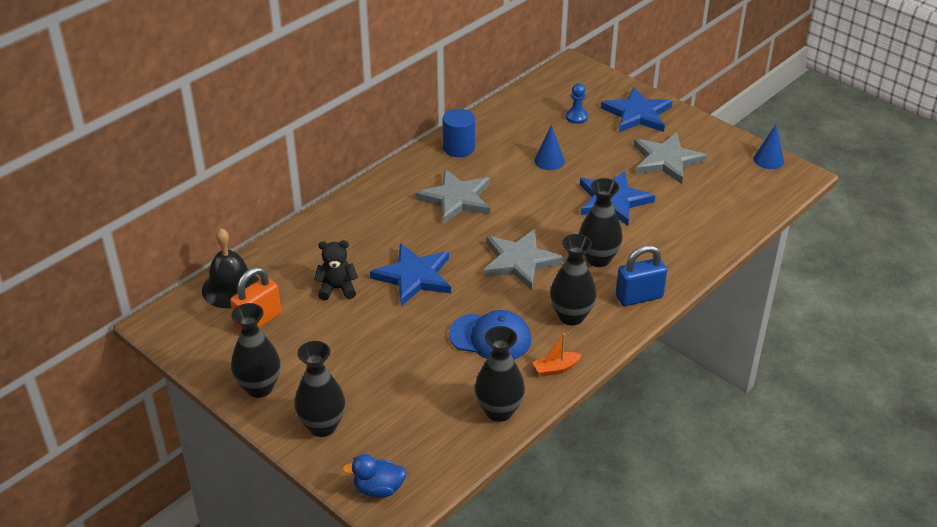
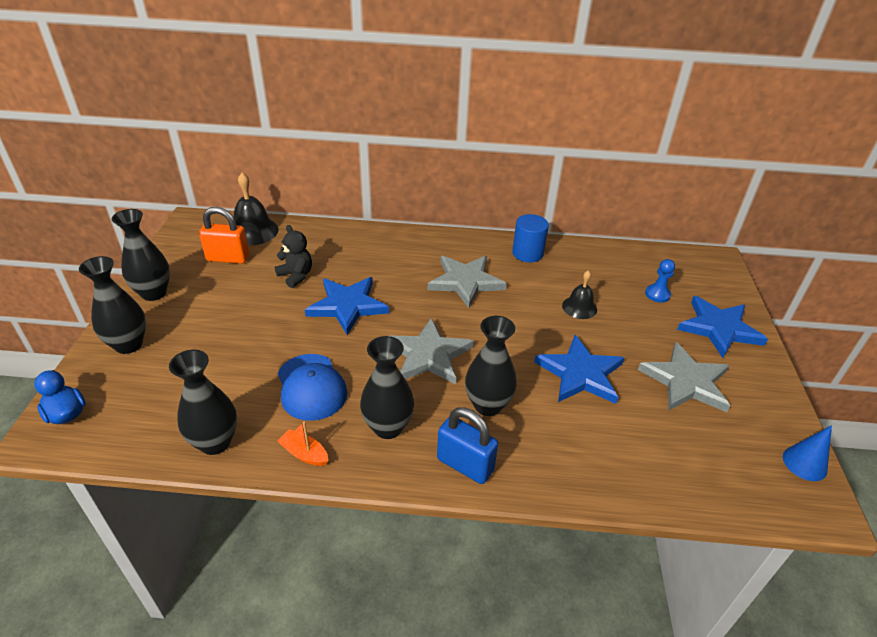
camera: 50 degrees right, 0 degrees up
blue cone [534,125,565,170] -> black bell [562,270,597,319]

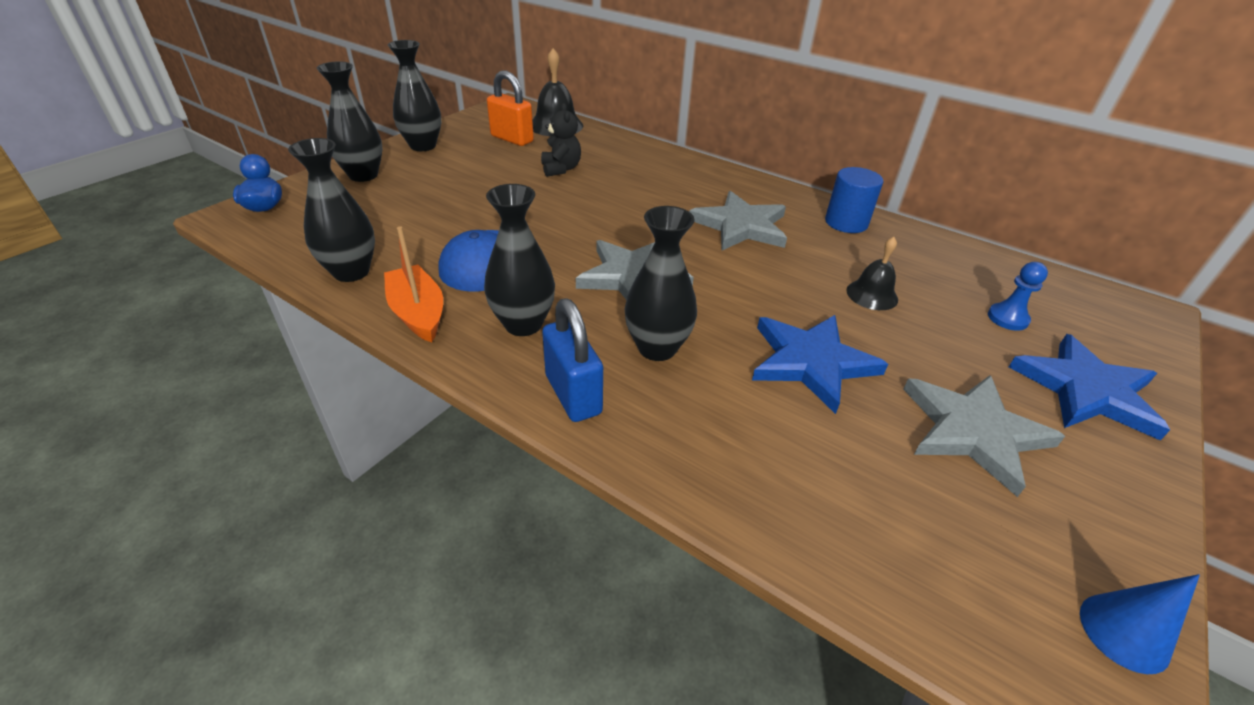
camera: 30 degrees right, 0 degrees up
orange boat [277,422,328,466] -> orange boat [384,226,443,342], size x1.59
blue star [305,277,389,335] -> none

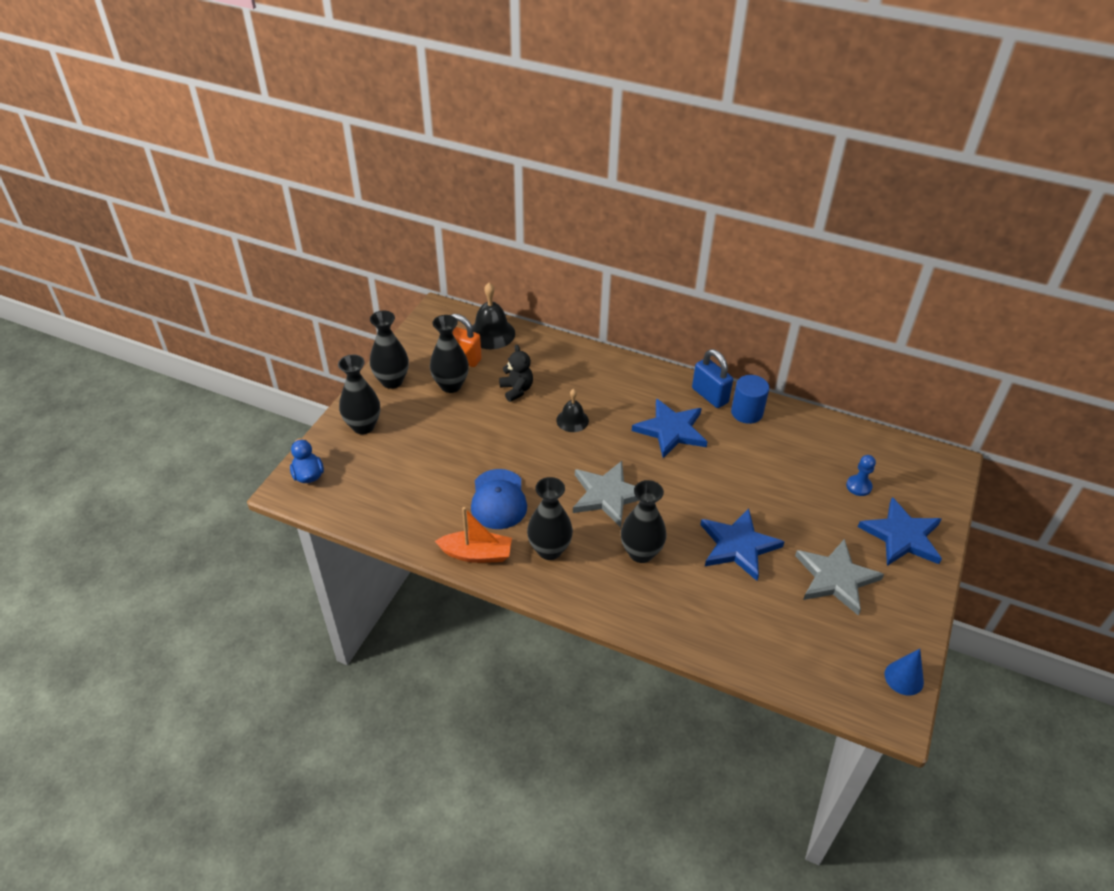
camera: 10 degrees left, 5 degrees up
black vase [288,138,375,282] -> black vase moved to [430,315,469,393]
orange boat [384,226,443,342] -> orange boat turned 135 degrees clockwise [435,507,512,563]
blue padlock [542,298,603,422] -> blue padlock moved to [692,349,733,408]
grey star [689,191,787,251] -> blue star [632,399,708,458]
black bell [846,237,898,310] -> black bell moved to [556,389,589,432]

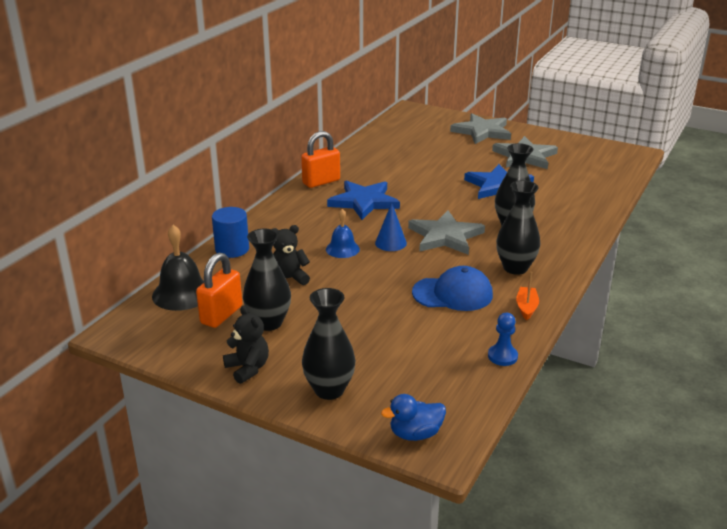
camera: 85 degrees left, 15 degrees down
black vase [370,311,409,389] -> black teddy bear [223,306,269,384]
orange boat [435,507,512,563] -> orange boat [516,272,539,320], size x0.63
black bell [556,389,589,432] -> blue bell [326,209,360,258]
blue padlock [692,349,733,408] -> orange padlock [301,131,340,188]
blue cylinder [731,375,769,424] -> blue cylinder moved to [212,207,249,258]
blue pawn [846,455,876,496] -> blue pawn moved to [488,313,518,366]
blue star [858,497,942,566] -> grey star [450,114,511,144]
blue cone [885,649,924,695] -> blue cone moved to [375,203,407,251]

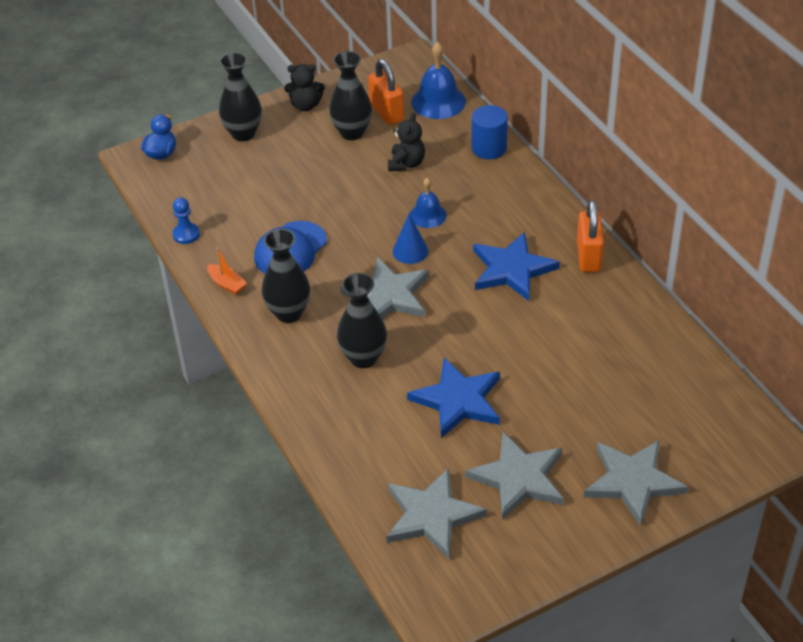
camera: 125 degrees right, 15 degrees up
black bell [152,225,204,311] -> blue bell [411,41,466,119]
none -> grey star [386,468,487,559]

